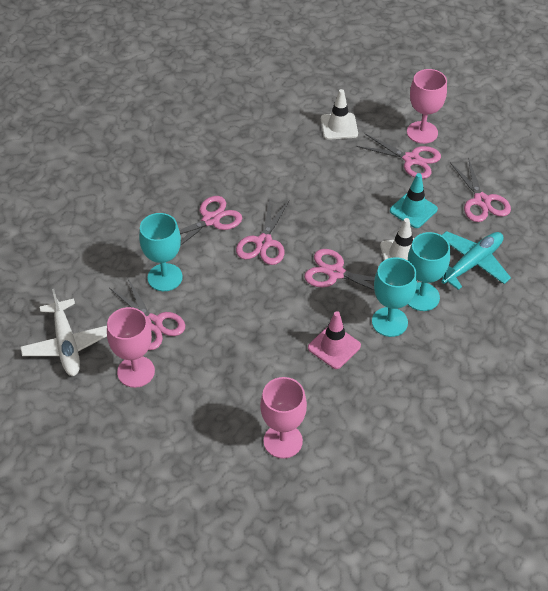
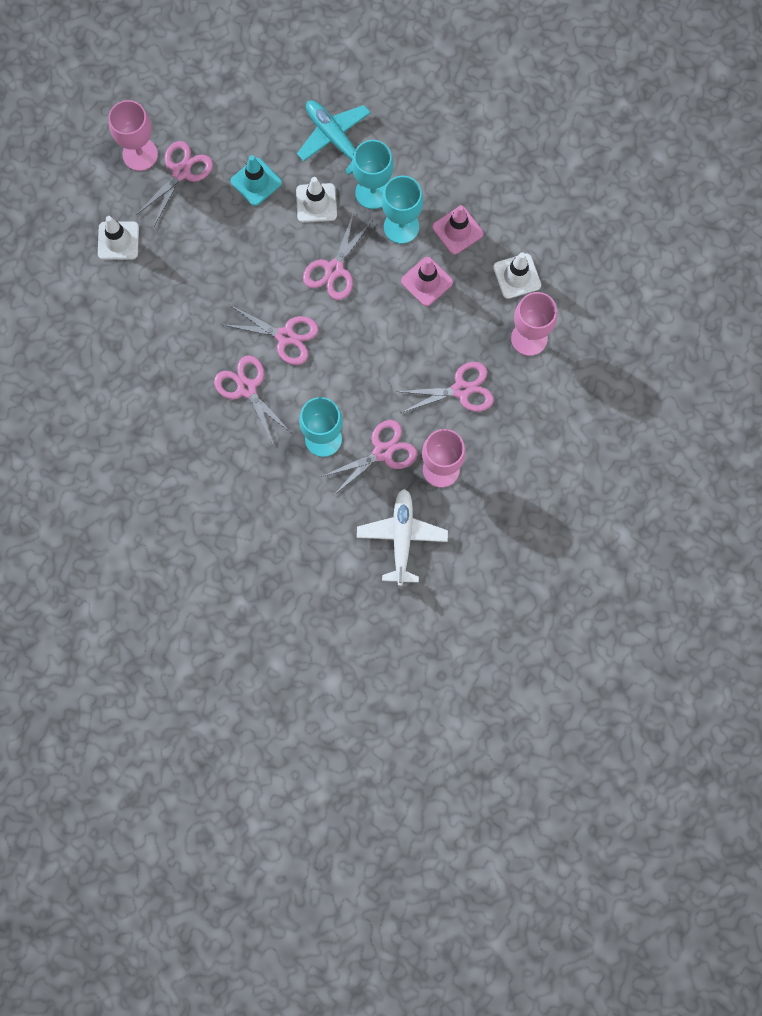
camera: 85 degrees left, 25 degrees up
white plane [20,289,107,376] -> white plane turned 75 degrees counterclockwise [357,489,448,586]
pink scissors [450,158,511,222] -> pink scissors moved to [395,362,494,413]
none -> pink traffic cone [432,205,484,255]
none -> white traffic cone [493,252,541,299]

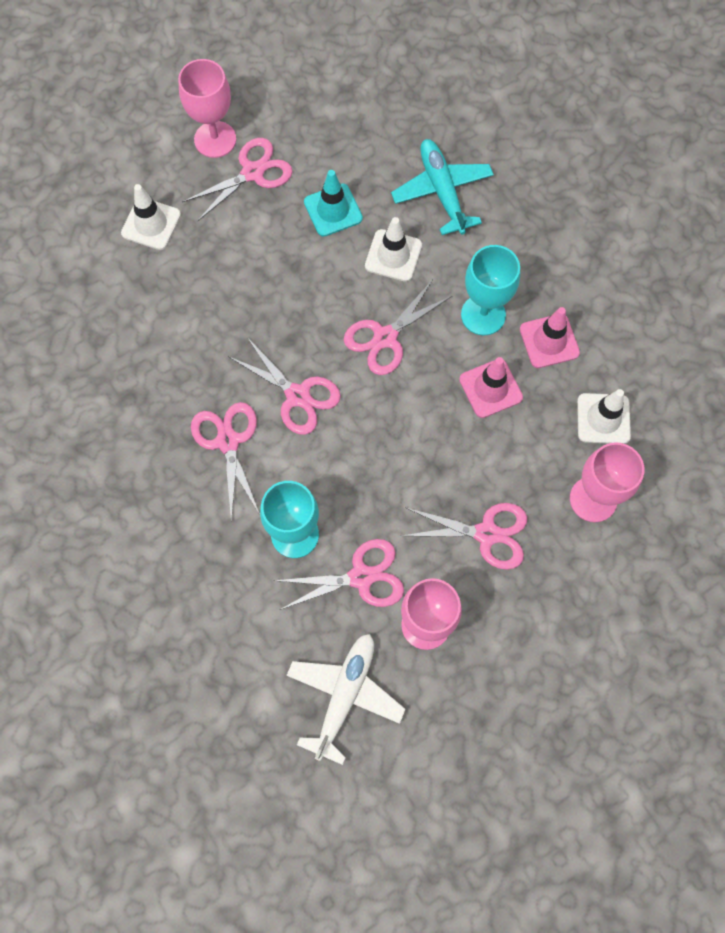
camera: 20 degrees right, 5 degrees down
turquoise goblet [352,140,394,209] -> none

